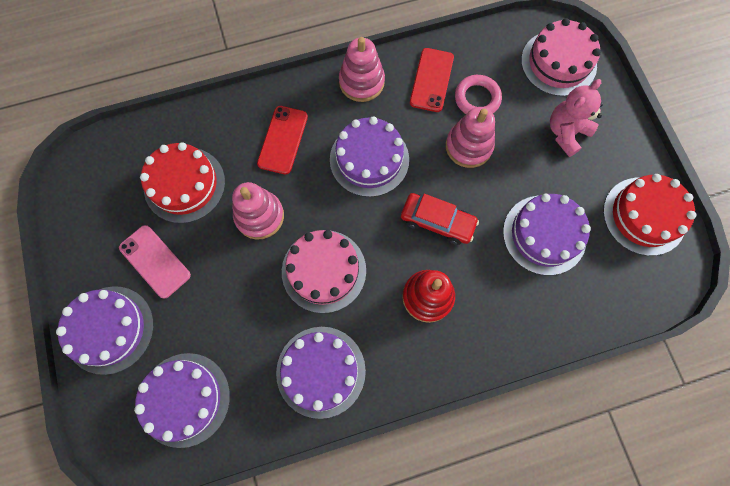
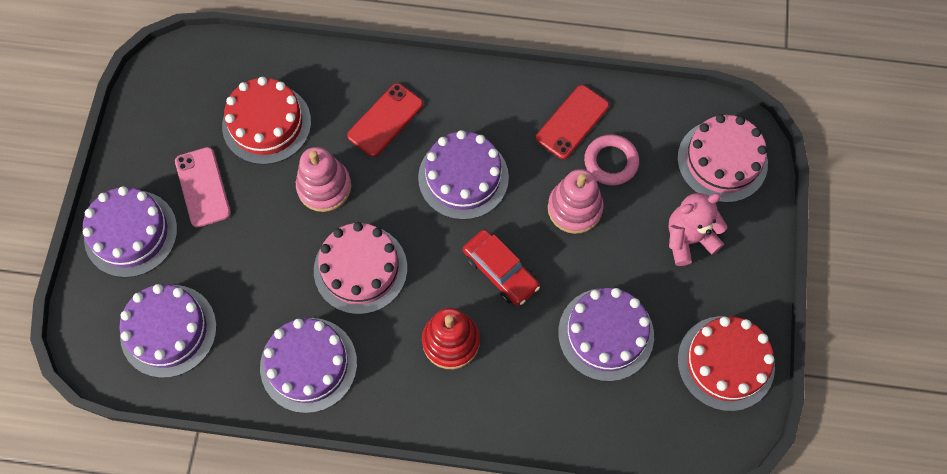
camera: 25 degrees right, 5 degrees down
pink stacking toy [339,37,385,102] -> none

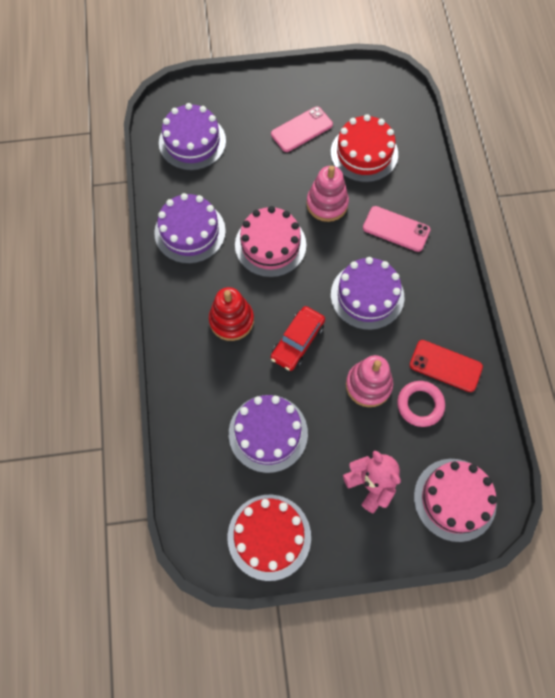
camera: 75 degrees right, 0 degrees up
purple cake [83,186,177,278] -> none
red phone [347,83,423,157] -> pink phone [363,206,430,252]

